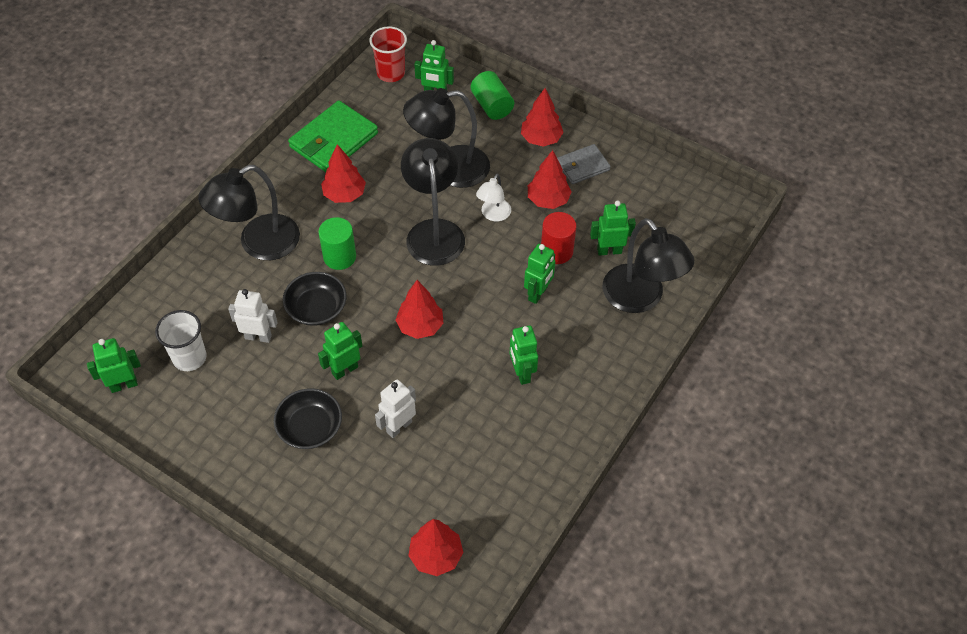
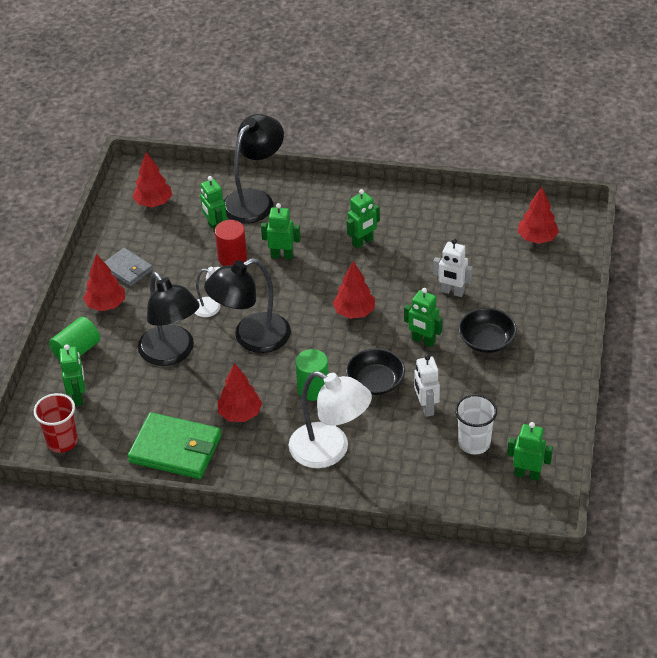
camera: 110 degrees left, 10 degrees down
green robot [87,338,141,393] -> green robot turned 150 degrees clockwise [507,422,553,481]
black lamp [198,165,300,260] -> white lamp [289,371,372,468]
red tree [528,150,572,209] -> red tree moved to [133,152,172,207]

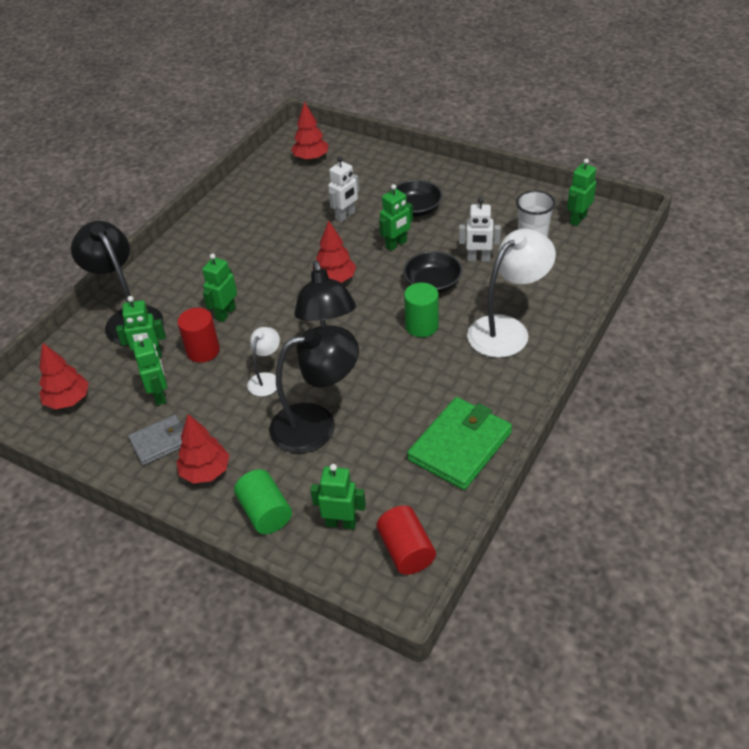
camera: 70 degrees left, 0 degrees up
red cup [34,393,78,453] -> red cylinder [376,505,436,575]
red tree [217,363,262,422] -> none
green robot [347,189,380,249] -> green robot moved to [132,335,167,405]

